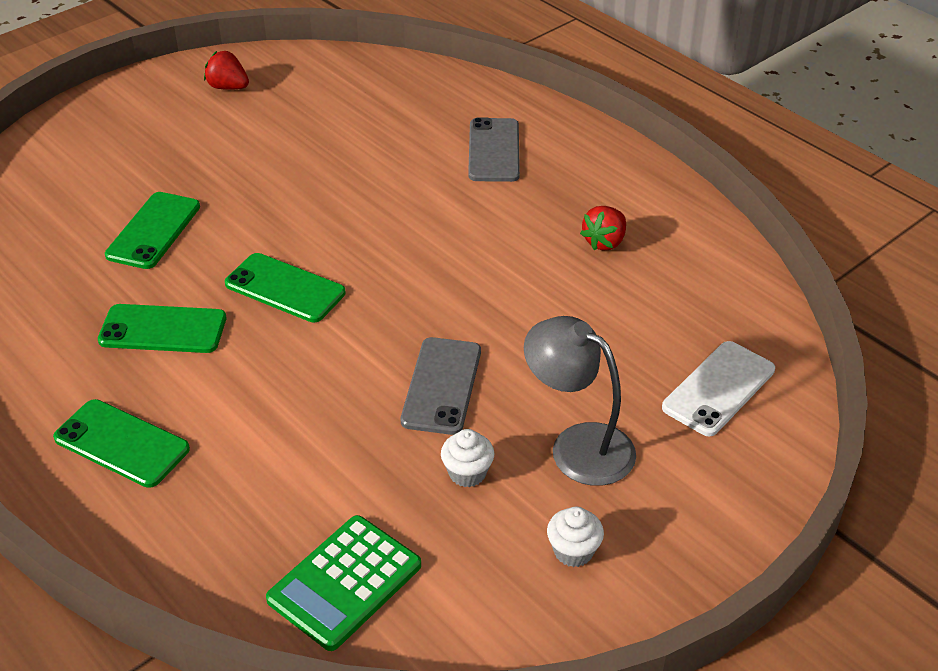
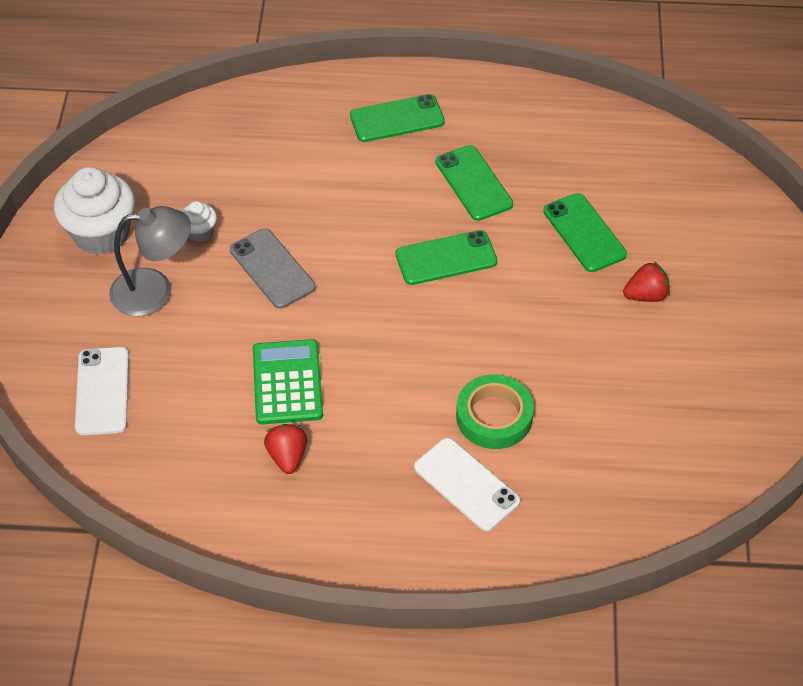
camera: 135 degrees right, 10 degrees up
green phone [98,304,226,353] -> green phone turned 75 degrees counterclockwise [436,145,513,221]
red strawberry [204,51,249,90] -> red strawberry moved to [623,262,670,302]
green calculator [266,515,421,651] -> green calculator moved to [253,339,323,424]
grey phone [468,118,520,182] -> white phone [414,438,520,531]
white cupcake [547,507,604,567] -> white cupcake [54,167,135,255], size x2.10
none -> green tape [456,374,534,449]

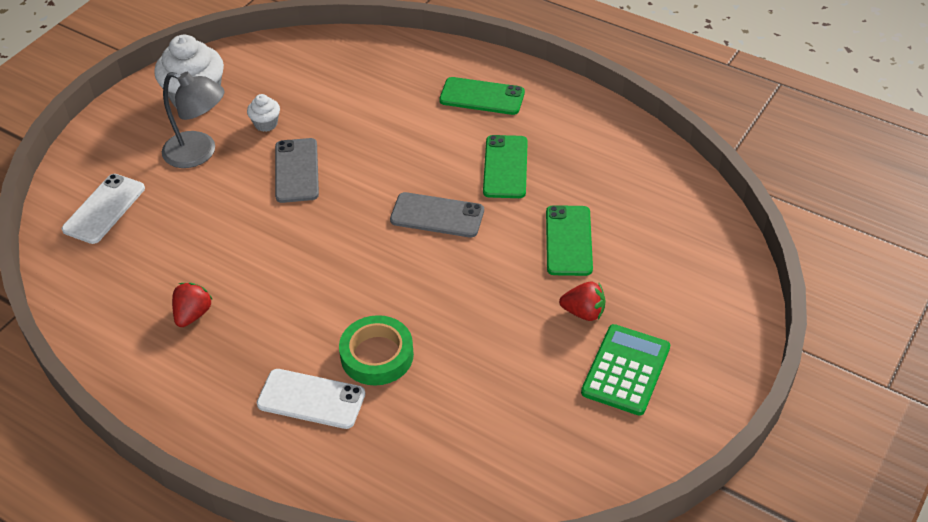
camera: 30 degrees right, 5 degrees down
green calculator [253,339,323,424] -> green calculator moved to [581,324,670,416]
green phone [396,230,497,285] -> grey phone [390,192,484,237]
white phone [414,438,520,531] -> white phone turned 60 degrees counterclockwise [257,369,365,429]

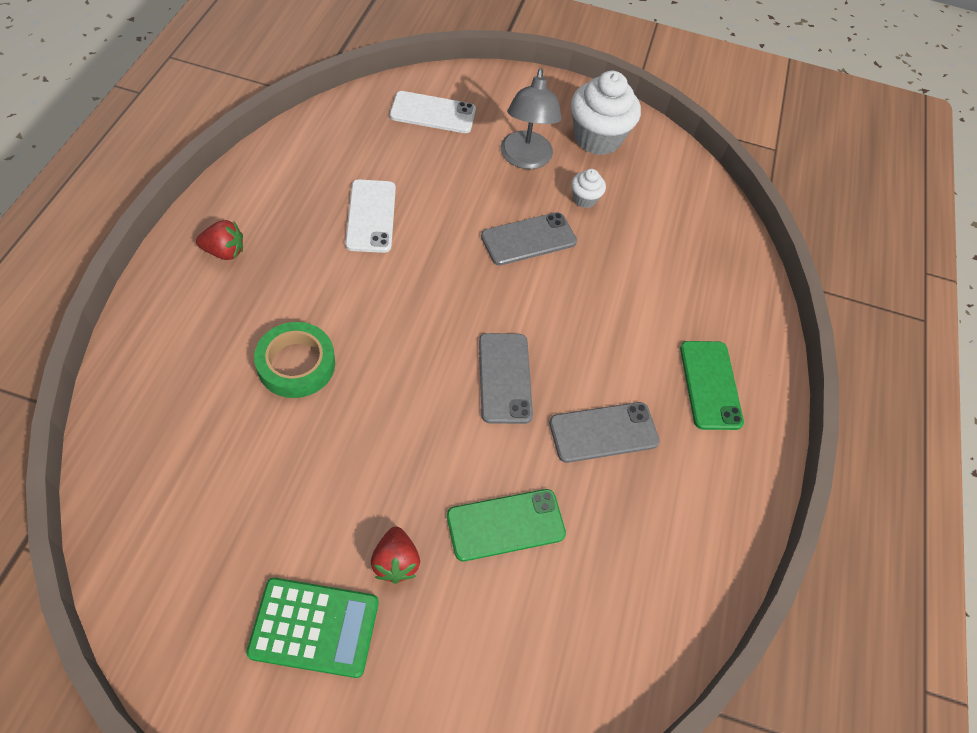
camera: 65 degrees right, 10 degrees up
red strawberry [172,283,213,327] -> red strawberry moved to [196,220,243,260]
white phone [257,369,365,429] -> white phone moved to [345,179,396,253]
green phone [483,135,528,198] -> grey phone [549,402,660,463]

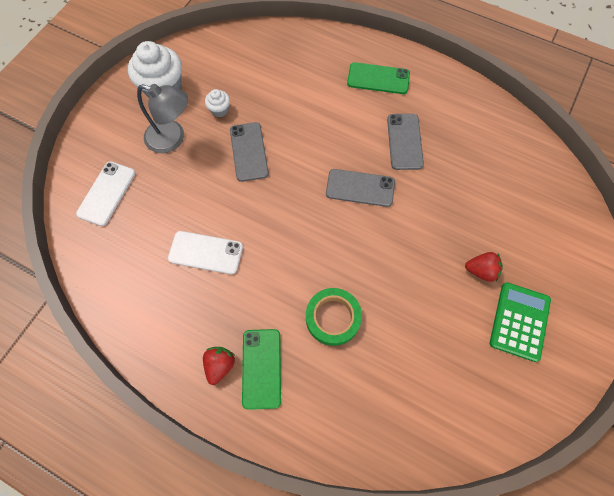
camera: 70 degrees left, 10 degrees up
green phone [447,489,566,561] -> green phone moved to [242,329,281,410]

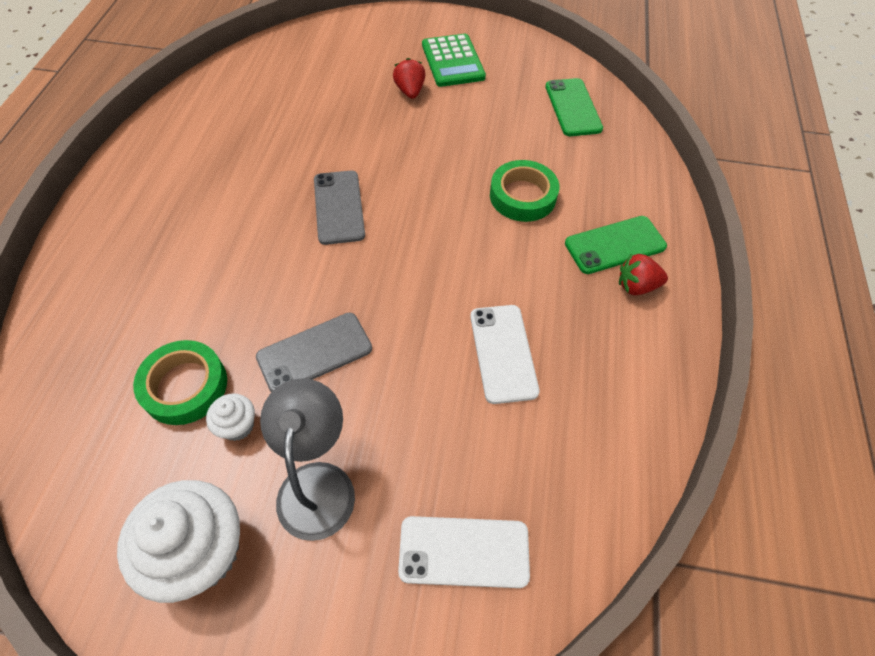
camera: 110 degrees left, 10 degrees down
green phone [347,62,410,94] -> green phone moved to [545,78,603,136]
grey phone [387,114,424,170] -> none
green calculator [490,282,551,362] -> green calculator turned 105 degrees counterclockwise [422,34,486,87]
none -> green tape [133,340,227,425]

